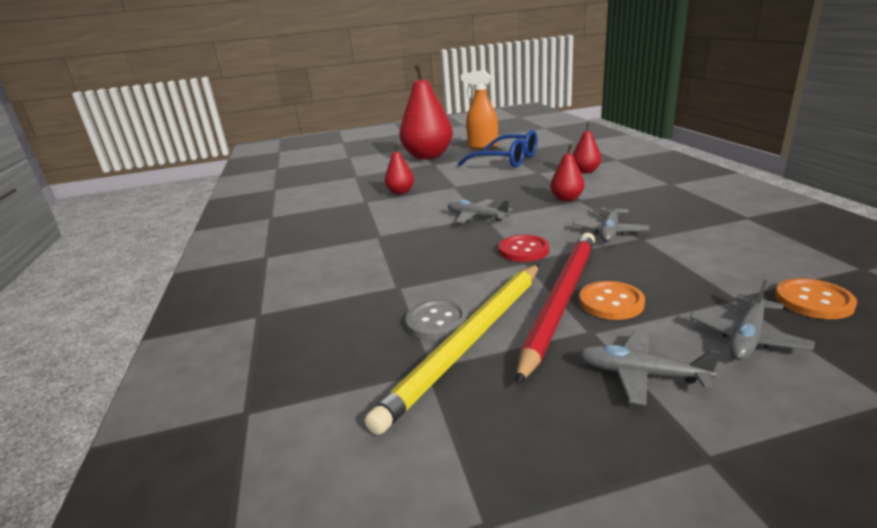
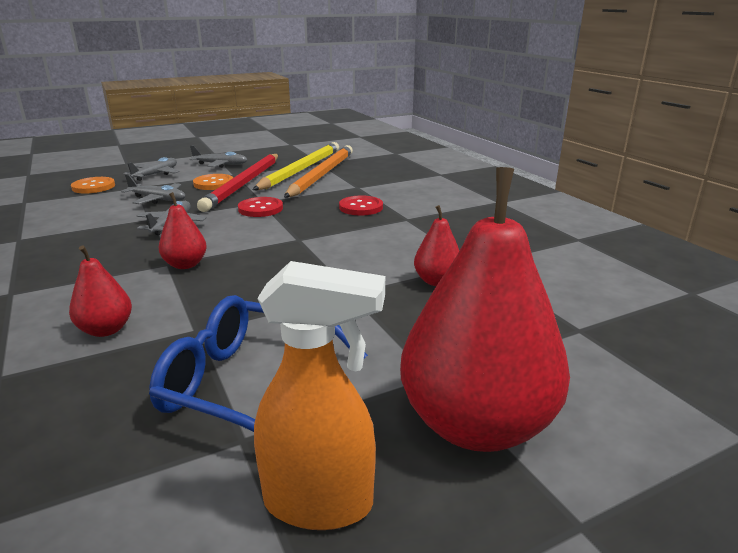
camera: 165 degrees right, 0 degrees up
grey button [406,299,468,340] -> orange pencil [284,145,353,198]
grey plane [448,199,513,224] -> grey plane moved to [121,175,185,204]
none -> red button [339,196,383,215]

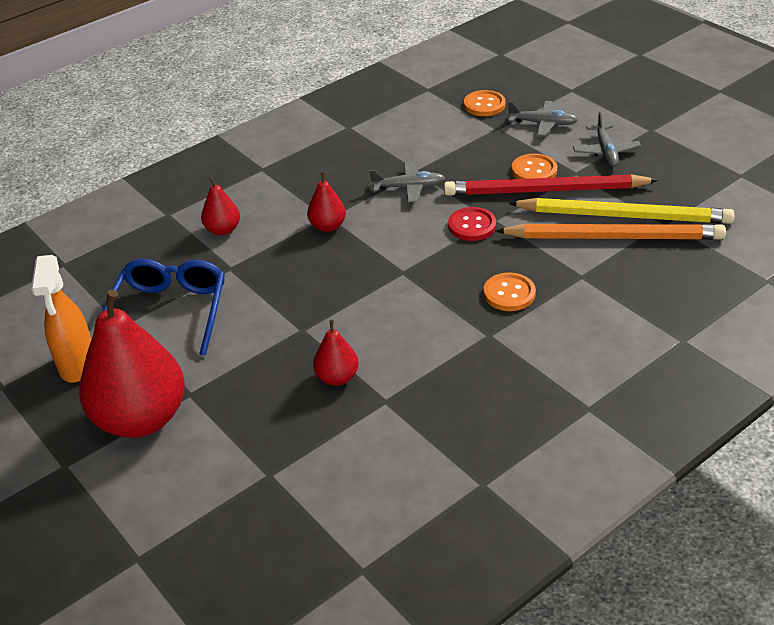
camera: 80 degrees right, 15 degrees up
grey plane [121,175,185,204] -> none
red button [339,196,383,215] -> orange button [483,272,536,311]

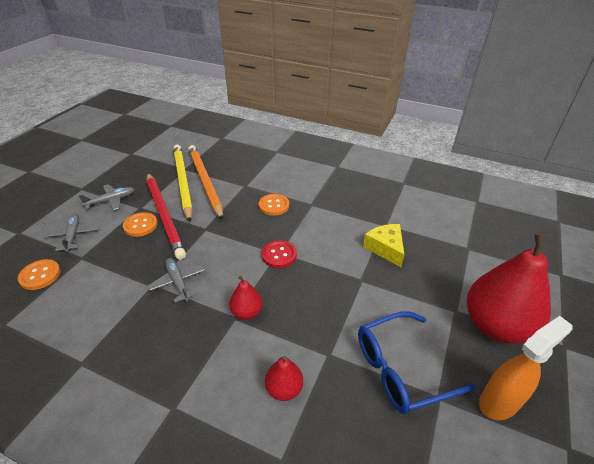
camera: 120 degrees left, 0 degrees up
red pear [313,320,359,386] -> yellow cheese [363,224,405,267]
red button [448,207,496,241] -> red button moved to [262,240,297,268]

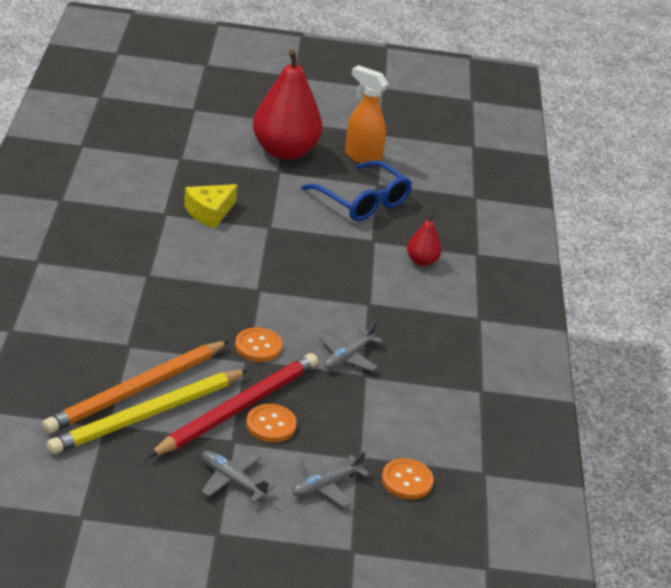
camera: 115 degrees left, 5 degrees down
red pear [229,276,263,320] -> none
orange button [259,194,289,216] -> orange button moved to [235,327,282,362]
red button [262,240,297,268] -> none

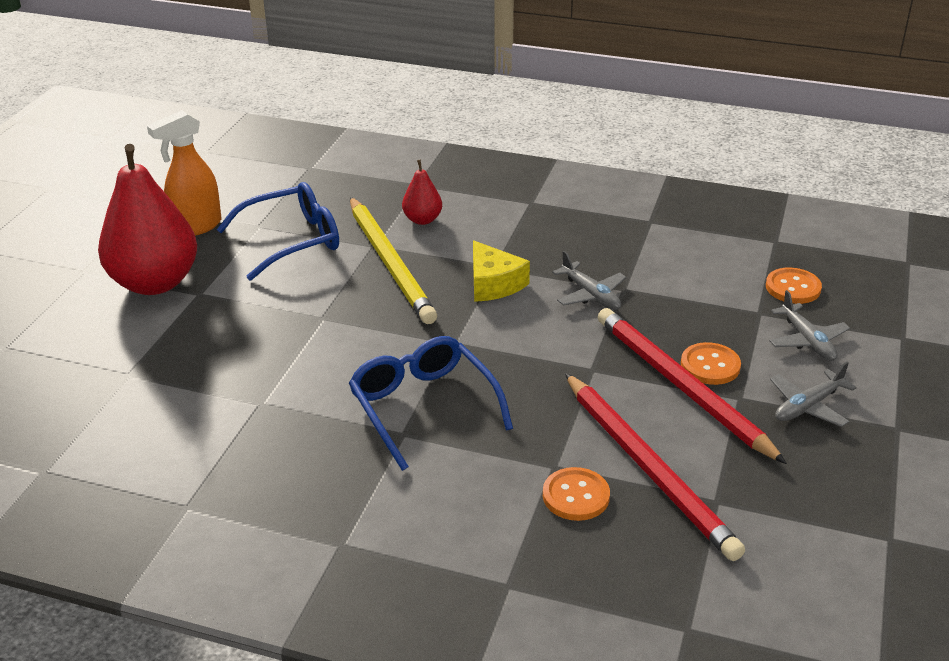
camera: 70 degrees left, 0 degrees up
orange pencil [42,341,229,434] -> red pencil [565,373,745,561]
yellow pencil [47,370,248,454] -> yellow pencil moved to [350,197,437,324]
yellow cheese [184,184,238,228] -> yellow cheese moved to [473,240,530,302]
orange button [235,327,282,362] -> orange button moved to [543,467,610,521]
none -> blue glasses [349,336,513,471]

